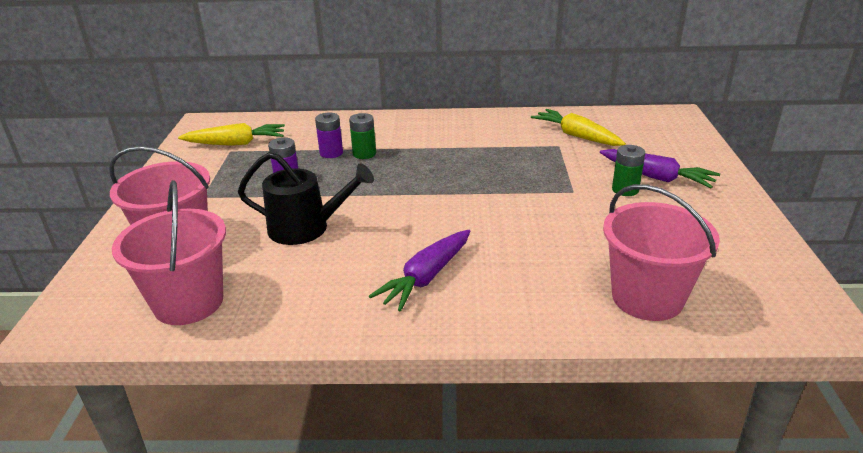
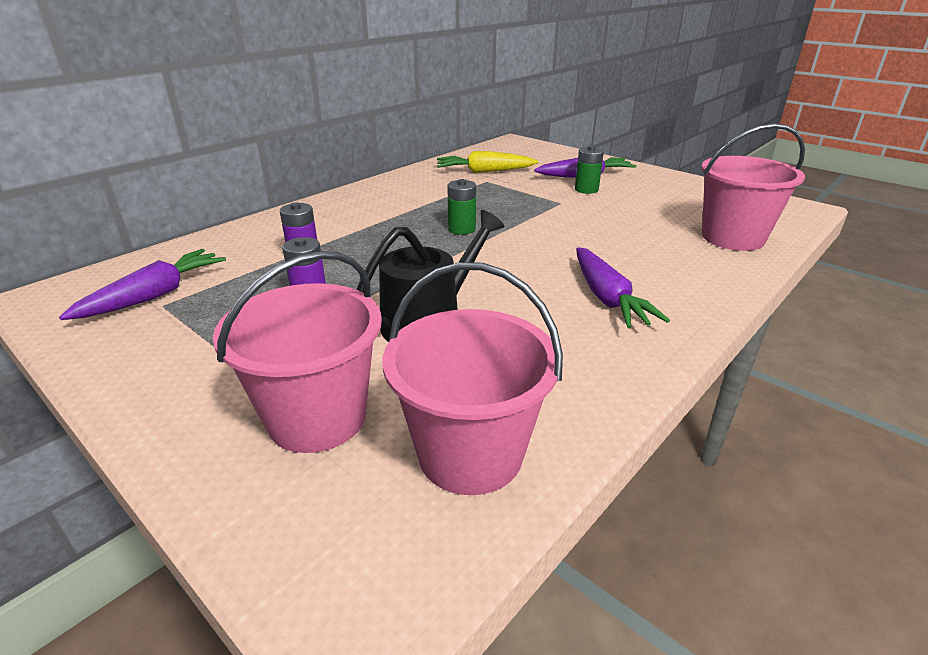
camera: 50 degrees left, 0 degrees up
yellow carrot [178,123,285,146] -> purple carrot [59,249,226,320]
green battery [349,113,376,159] -> green battery moved to [447,179,476,235]

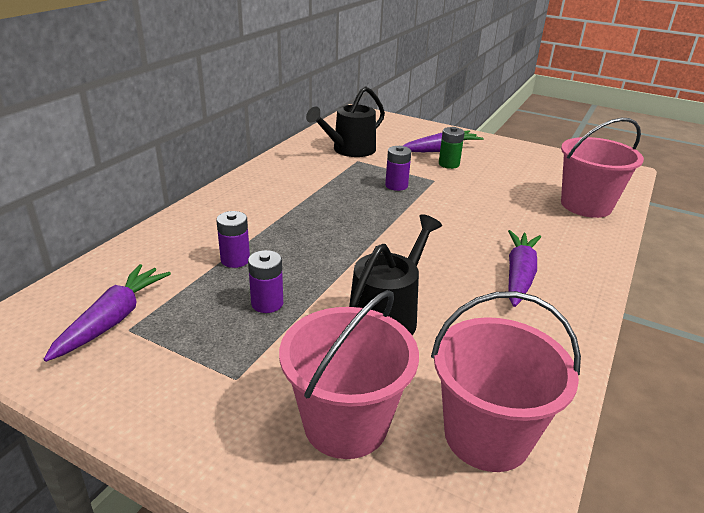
camera: 15 degrees left, 0 degrees up
yellow carrot [437,151,538,173] -> black watering can [306,86,385,157]
green battery [447,179,476,235] -> none
purple carrot [576,247,670,328] -> purple carrot turned 135 degrees counterclockwise [508,230,541,307]
none -> purple battery [385,146,411,191]

